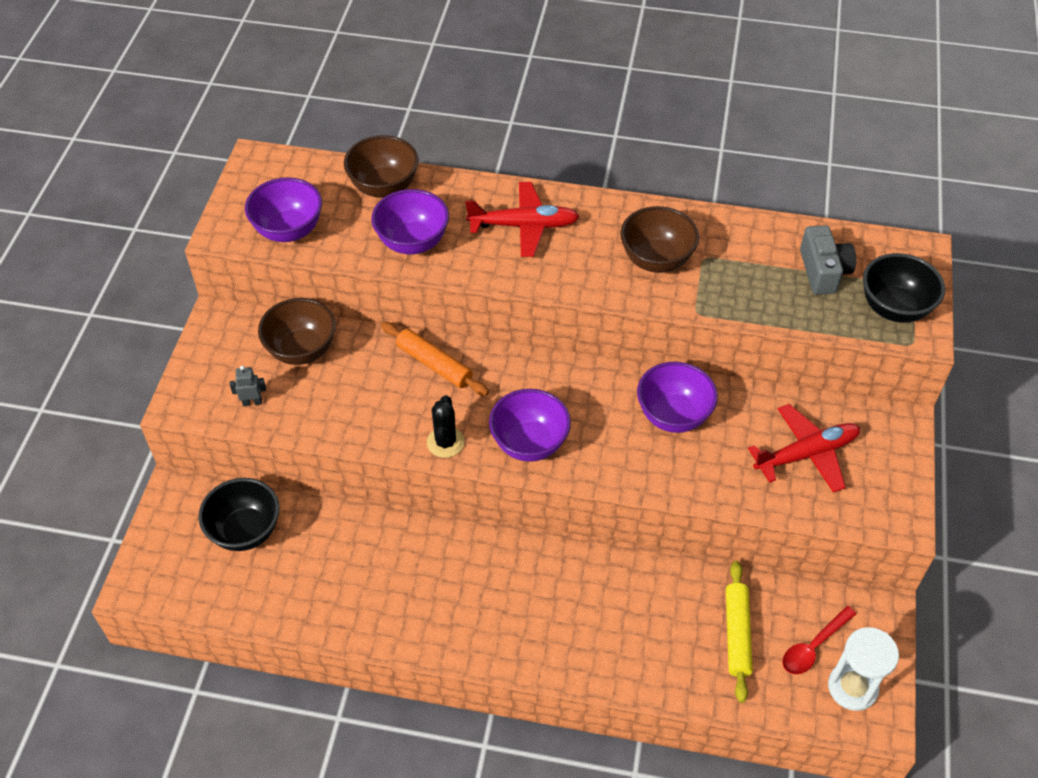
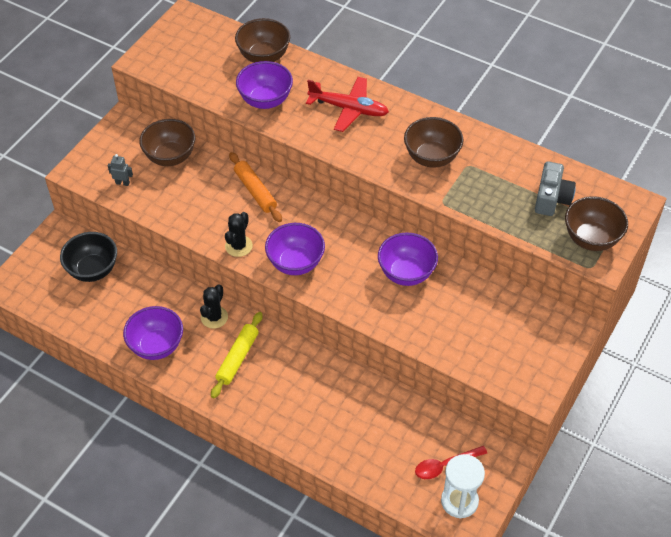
camera: 20 degrees right, 0 degrees up
purple bowl [245,178,322,242] -> purple bowl moved to [123,306,183,360]
yellow rolling pin [726,561,753,703] -> yellow rolling pin moved to [211,312,263,398]
red plane [748,404,860,493] -> none
black bowl [863,253,945,323] -> brown bowl [565,196,628,251]
none -> black cactus [200,284,228,329]

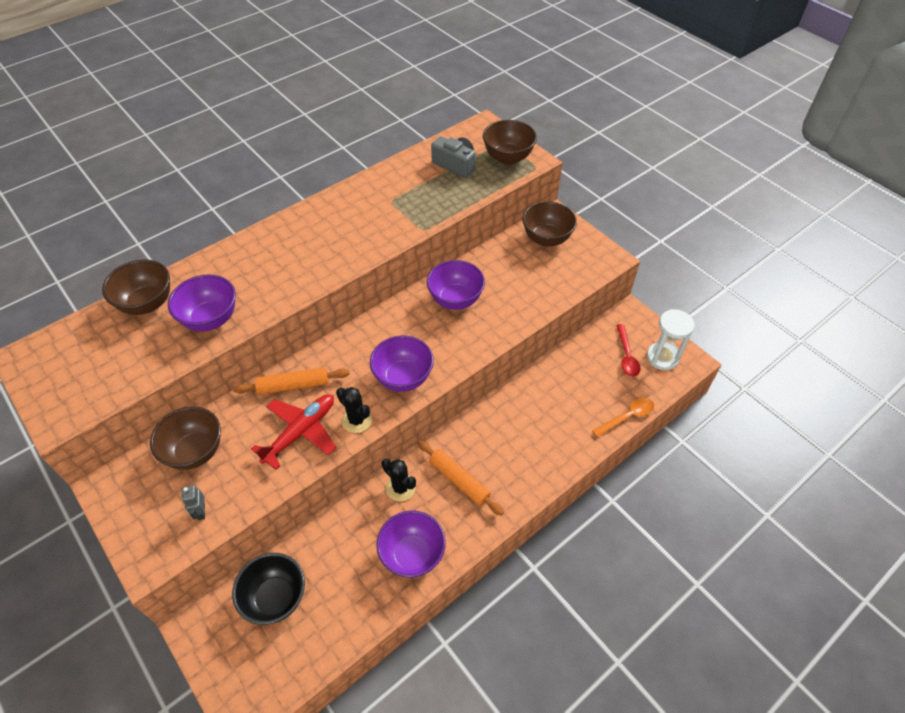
camera: 70 degrees left, 0 degrees up
grey robot [108,154,133,186] -> grey robot turned 45 degrees counterclockwise [182,485,205,520]
yellow rolling pin [211,312,263,398] -> orange rolling pin [418,440,504,516]
red plane [306,77,389,132] -> red plane moved to [251,394,336,470]
brown bowl [404,117,464,168] -> brown bowl moved to [523,201,577,246]
none -> orange spoon [592,398,654,437]

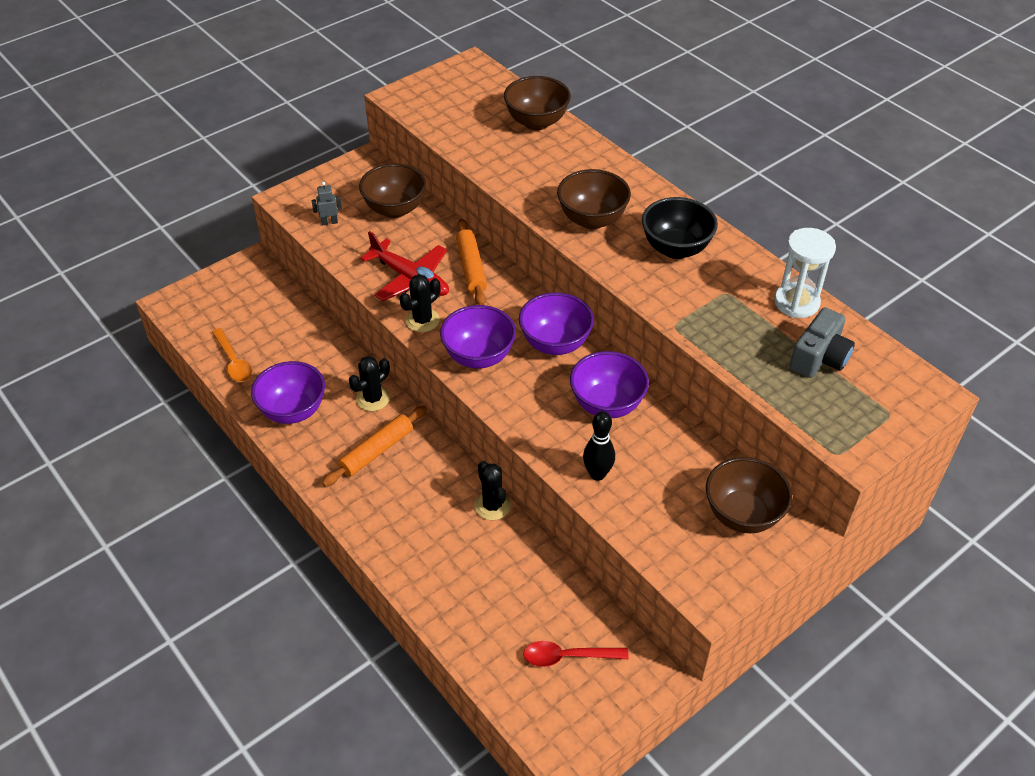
camera: 90 degrees right, 5 degrees down
purple bowl [168,274,236,331] -> purple bowl moved to [519,292,594,355]
black bowl [232,553,305,625] -> black bowl moved to [642,197,718,259]
brown bowl [483,120,537,165] -> brown bowl moved to [557,169,631,229]
orange spoon [592,398,654,437] -> orange spoon moved to [212,328,252,382]
white hourglass [647,309,695,370] -> white hourglass moved to [774,228,836,318]
none -> black cactus [474,461,511,520]
none -> black bowling pin [583,411,615,481]

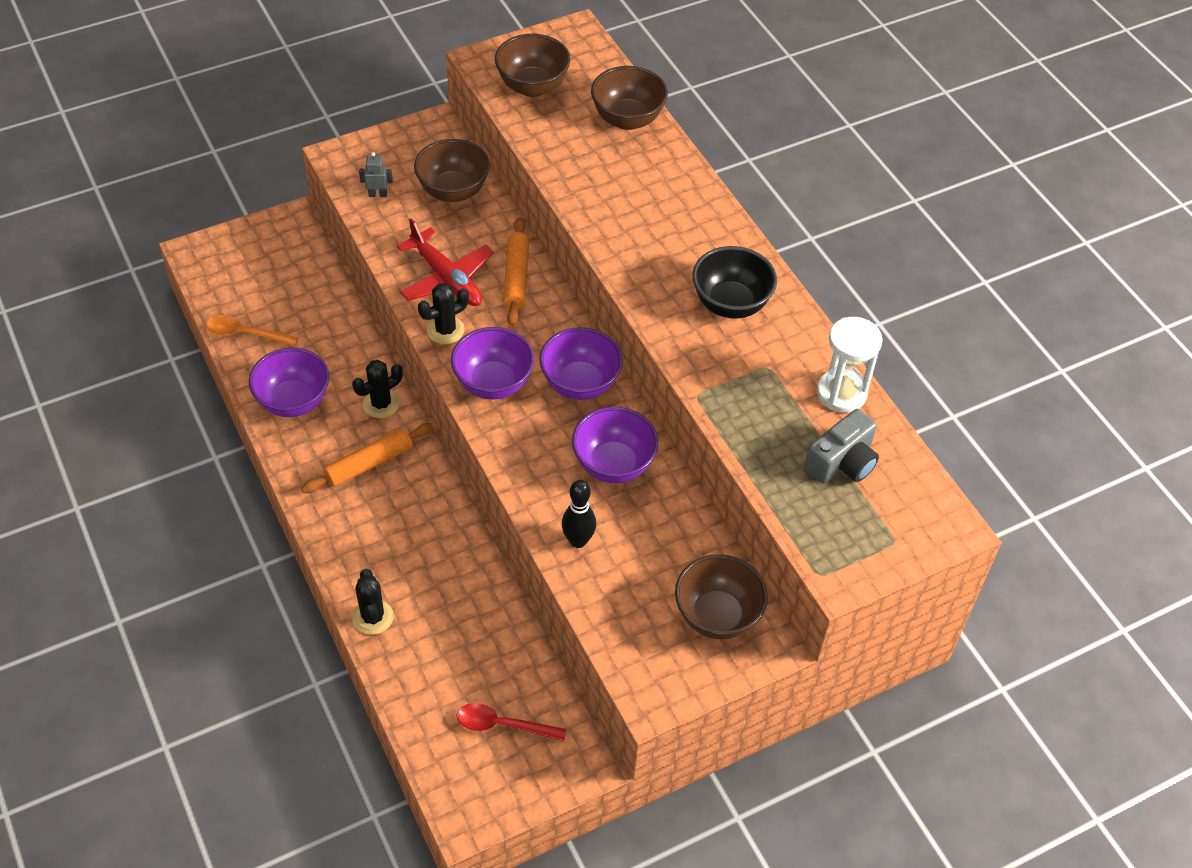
camera: 10 degrees right, 5 degrees up
orange spoon [212,328,252,382] -> orange spoon turned 120 degrees clockwise [206,315,298,346]
black cactus [474,461,511,520] -> black cactus moved to [352,569,393,635]
brown bowl [557,169,631,229] -> brown bowl moved to [495,34,570,97]

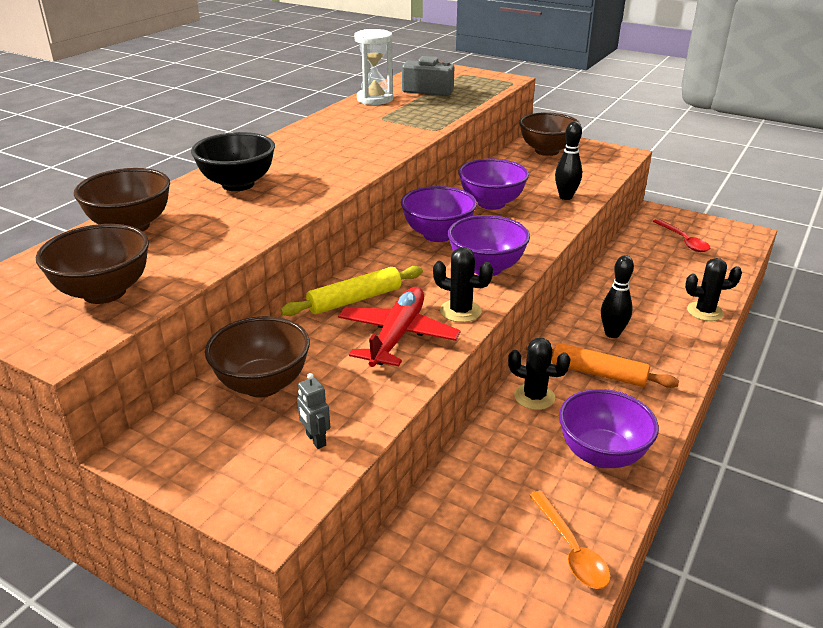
camera: 120 degrees left, 20 degrees down
black cactus [352,569,393,635] -> black cactus turned 45 degrees clockwise [685,258,742,321]
orange rolling pin [503,217,529,326] -> yellow rolling pin [281,266,423,316]
black bowl [692,246,777,319] -> black bowl moved to [191,132,275,191]
none -> black bowling pin [601,255,634,338]

